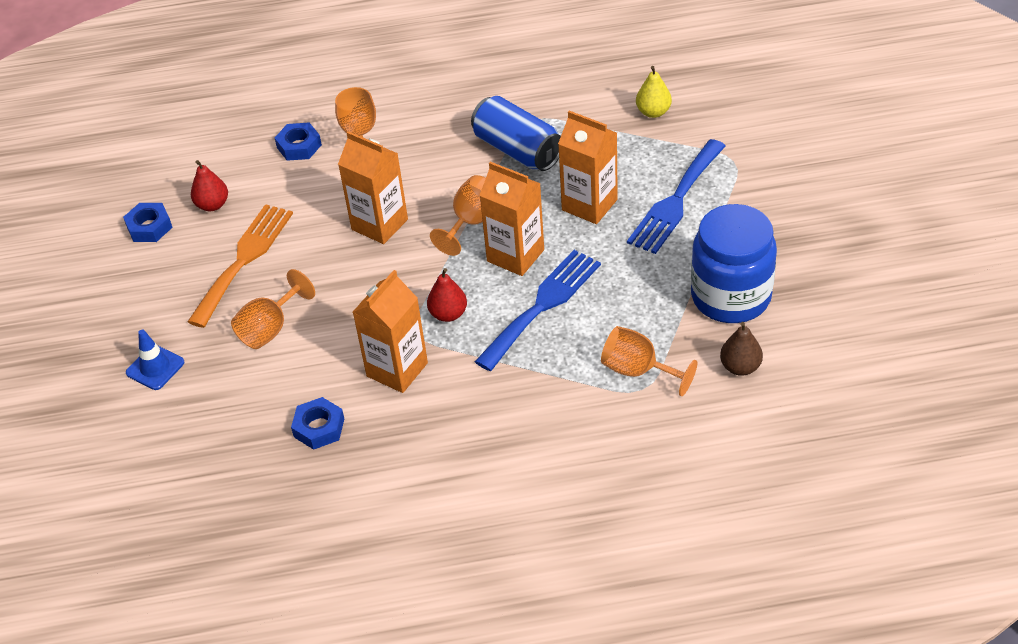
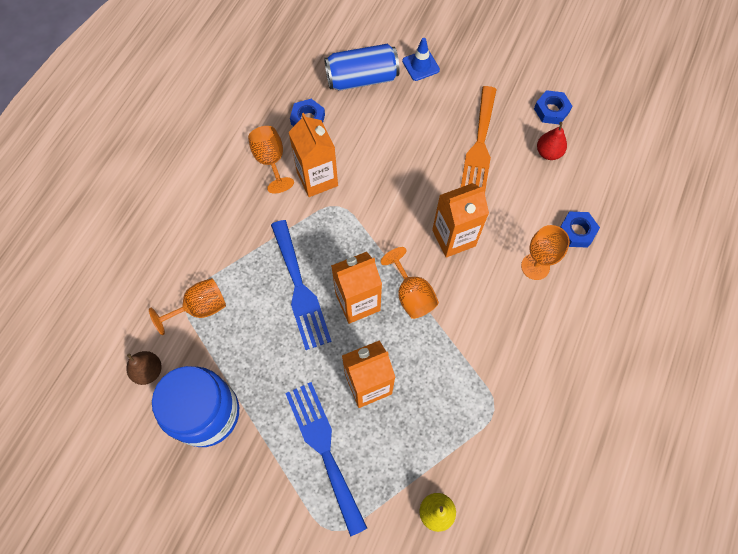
camera: 120 degrees right, 20 degrees up
orange fork [187,204,293,328] -> orange fork turned 45 degrees clockwise [461,86,497,193]
orange goblet [231,269,315,349] -> orange goblet moved to [248,126,294,193]
red pear [427,268,467,322] -> none
blue can [471,96,561,171] -> blue can moved to [324,44,400,91]

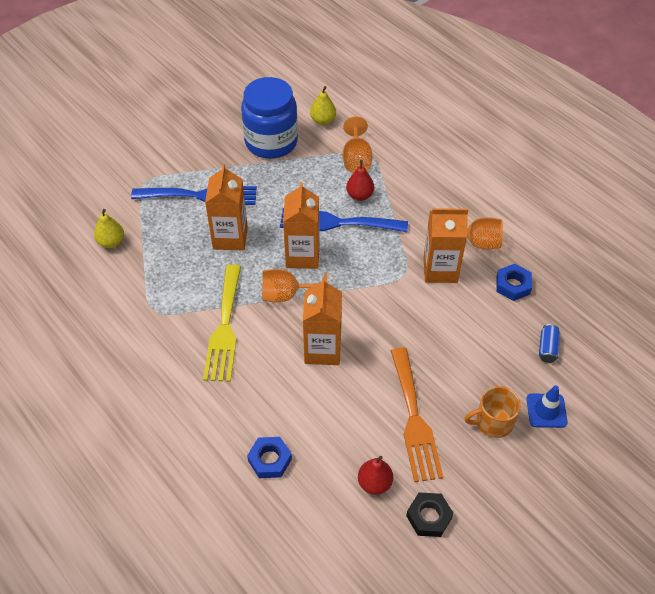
camera: 115 degrees right, 15 degrees down
brown pear [126,351,161,385] -> yellow pear [310,86,336,125]
blue can [324,44,400,91] -> blue can [539,324,560,363], size x0.46
orange fork [461,86,497,193] -> orange fork turned 135 degrees counterclockwise [391,347,443,482]
orange goblet [521,225,570,280] -> none
blue nut [534,90,572,125] -> black nut [406,493,453,537]
none -> yellow fork [203,264,241,382]
none -> red pear [346,160,374,201]
none -> orange mug [464,386,521,438]

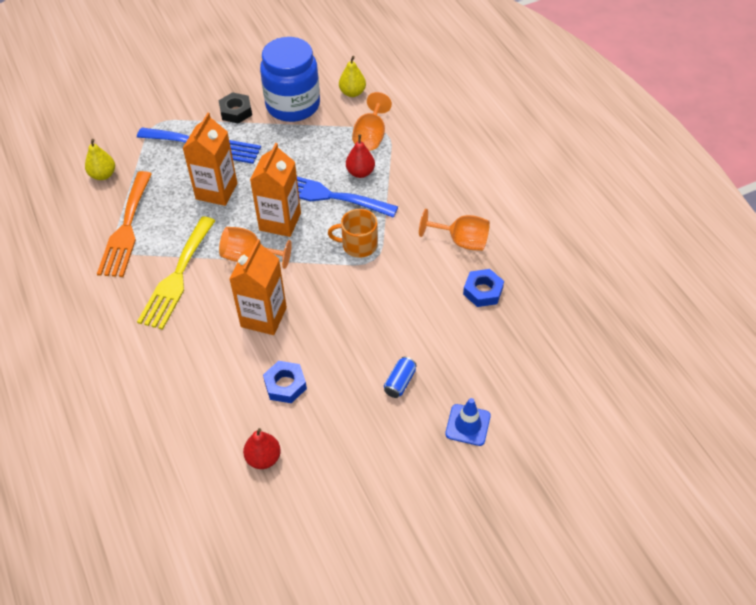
camera: 15 degrees right, 0 degrees up
blue nut [247,437,292,478] -> blue nut moved to [263,361,307,403]
orange fork [391,347,443,482] -> orange fork moved to [97,171,152,277]
black nut [406,493,453,537] -> black nut moved to [219,92,252,124]
orange carton [423,208,468,283] -> none
orange mug [464,386,521,438] -> orange mug moved to [328,209,378,258]
blue can [539,324,560,363] -> blue can moved to [384,357,417,398]

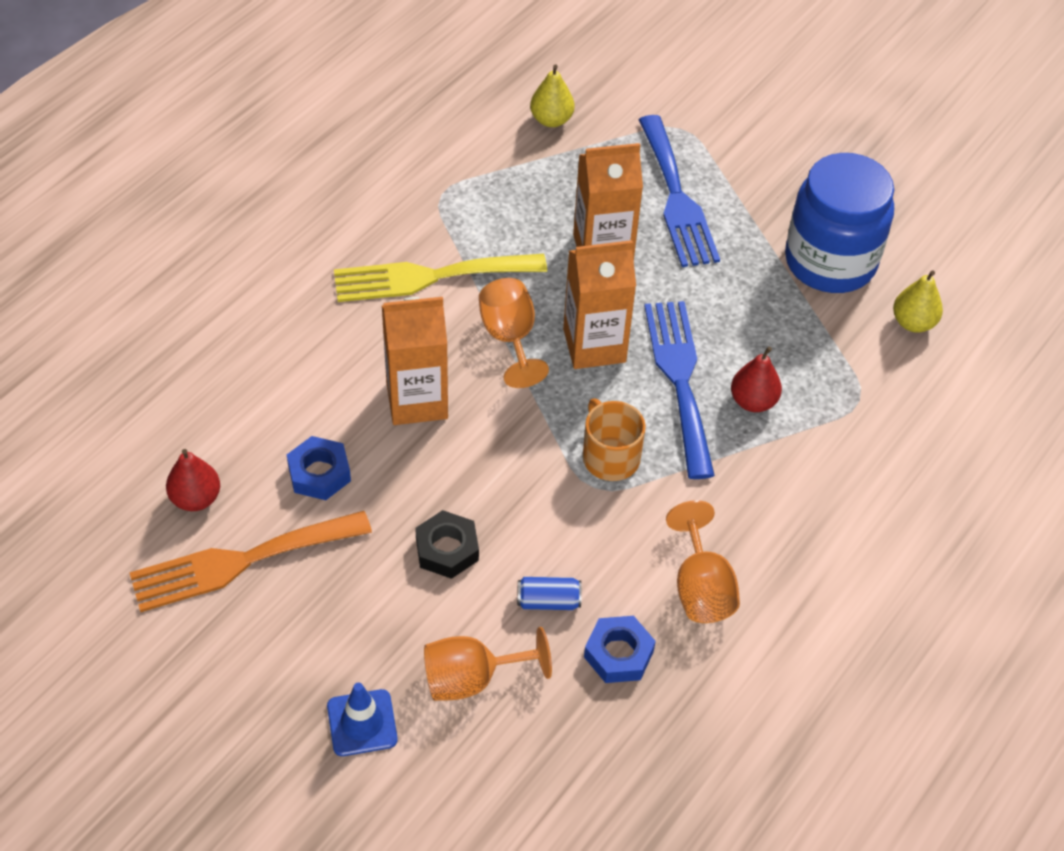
camera: 60 degrees right, 0 degrees up
orange fork [97,171,152,277] -> orange fork moved to [129,511,372,612]
black nut [219,92,252,124] -> black nut moved to [415,510,479,579]
orange goblet [352,92,392,151] -> orange goblet moved to [424,627,552,701]
blue can [384,357,417,398] -> blue can moved to [517,577,582,610]

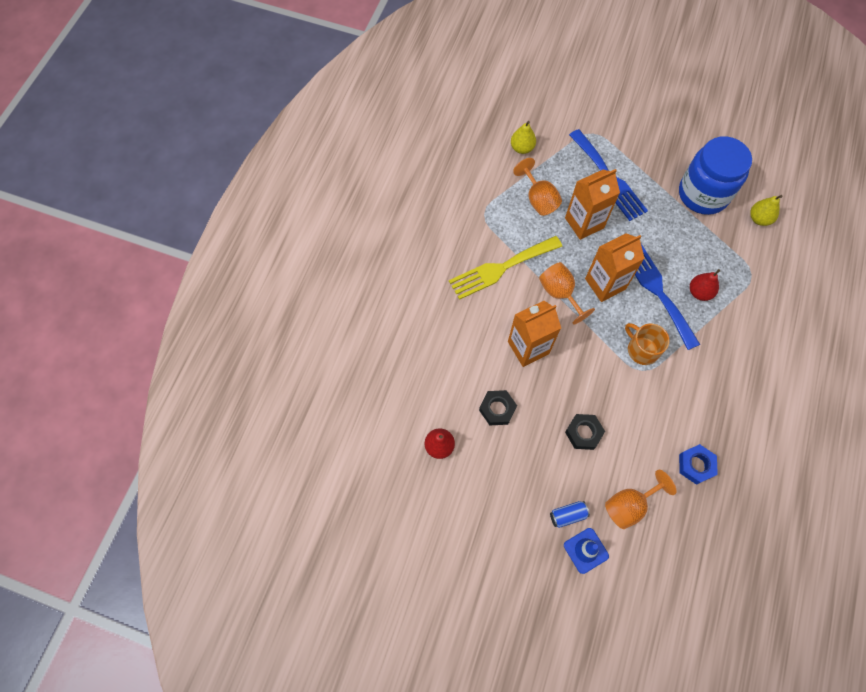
camera: 15 degrees left, 15 degrees up
orange fork [129,511,372,612] -> none
blue nut [287,436,351,500] -> black nut [479,390,517,425]
blue can [517,577,582,610] -> blue can moved to [550,501,590,528]
orange goblet [666,500,740,623] -> orange goblet moved to [513,158,562,216]

